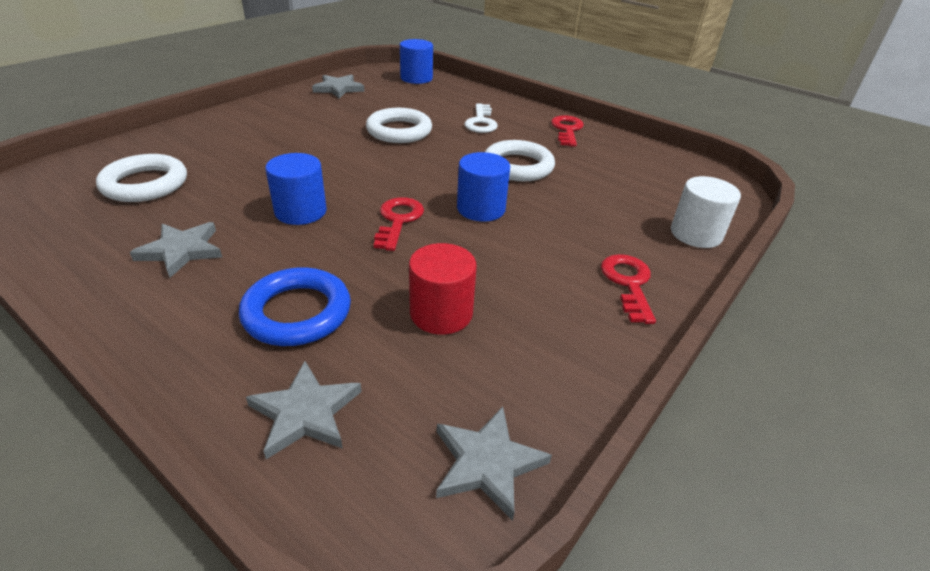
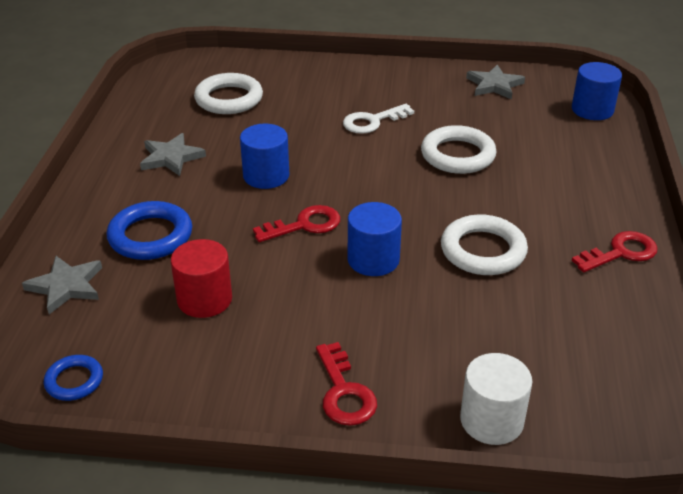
camera: 60 degrees right, 0 degrees up
grey star [436,407,552,521] -> blue ring [44,355,103,401]
white key [465,103,498,133] -> white key moved to [343,104,414,134]
red key [601,254,656,324] -> red key turned 105 degrees clockwise [316,342,377,426]

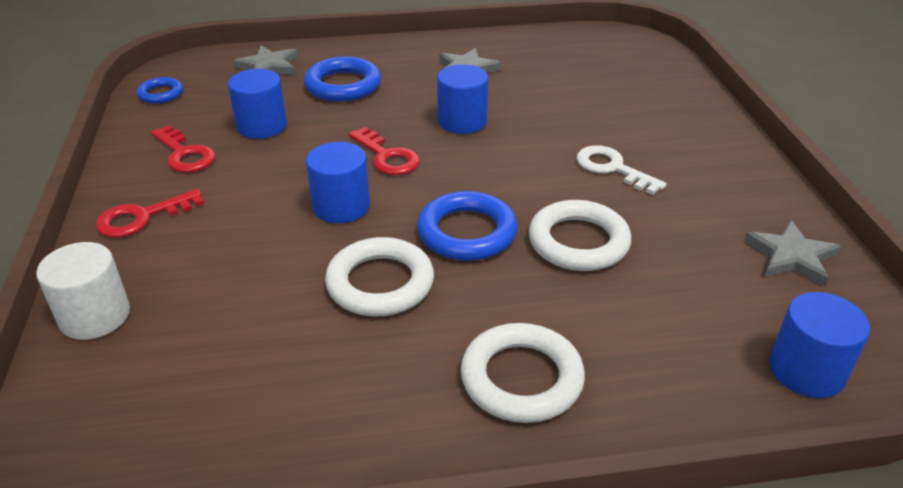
camera: 75 degrees right, 0 degrees up
red cylinder [171,239,232,318] -> blue cylinder [228,69,287,139]
white ring [194,73,263,114] -> white ring moved to [460,323,585,423]
red key [572,231,658,272] -> red key moved to [151,125,215,173]
none -> blue ring [417,191,518,261]

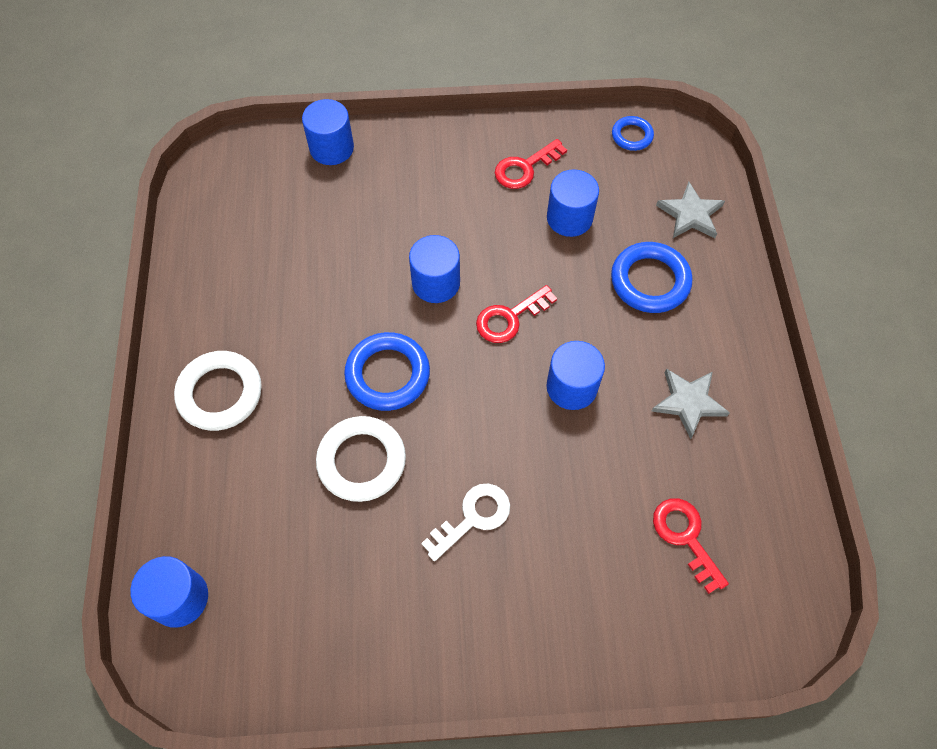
camera: 95 degrees right, 25 degrees up
white cylinder [36,242,130,340] -> blue cylinder [302,99,354,165]
red key [95,189,204,238] -> red key moved to [653,498,729,594]
white ring [325,237,434,316] -> none
grey star [744,220,841,286] -> none

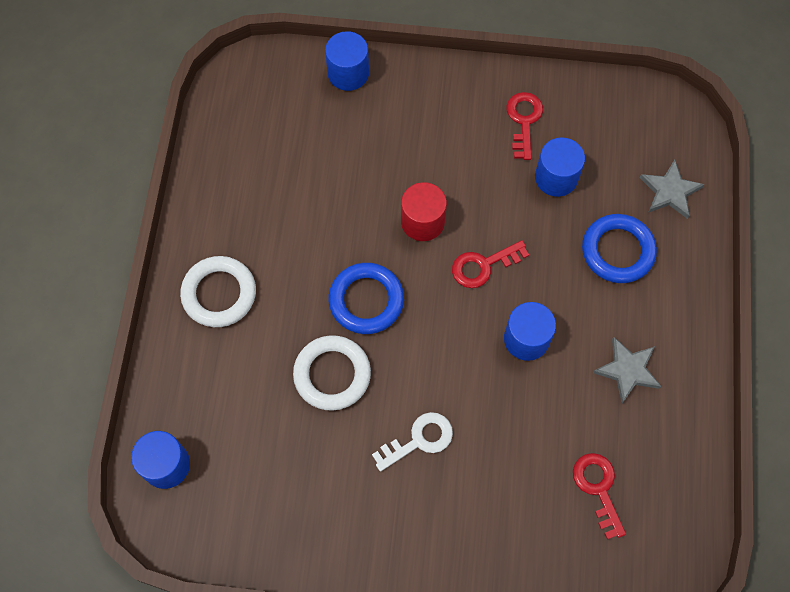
camera: 10 degrees right, 5 degrees up
blue cylinder [409,235,460,303] -> red cylinder [401,182,447,241]
red key [495,139,567,189] -> red key turned 120 degrees clockwise [506,92,543,160]
blue ring [612,116,654,151] -> none

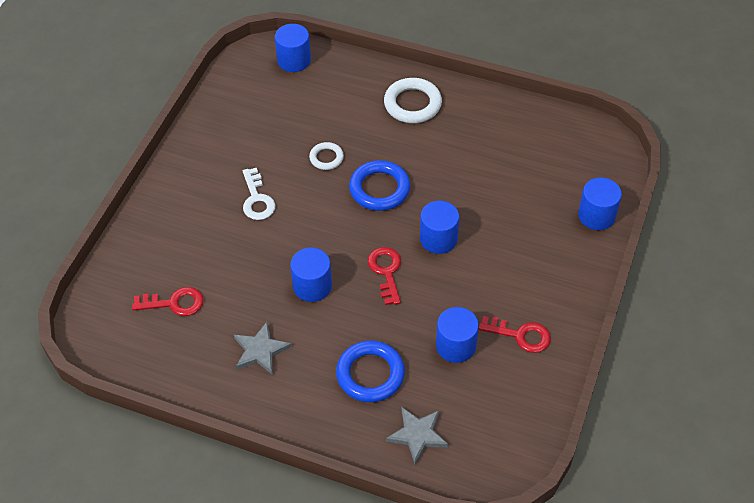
camera: 105 degrees right, 15 degrees down
white ring [293,335,371,411] -> white ring [309,142,344,170], size x0.57
red cylinder [401,182,447,241] -> blue cylinder [420,201,459,254]

